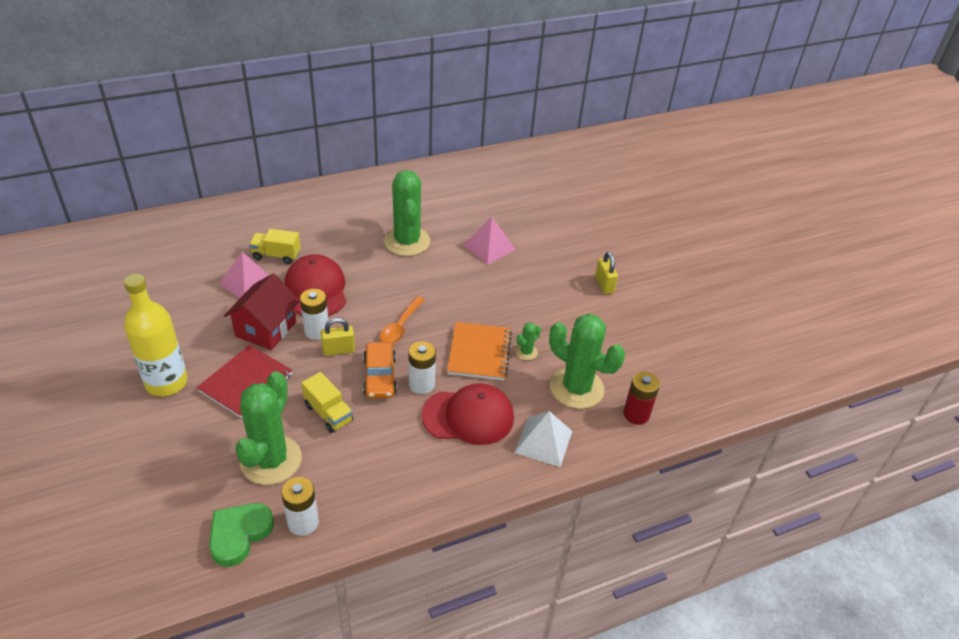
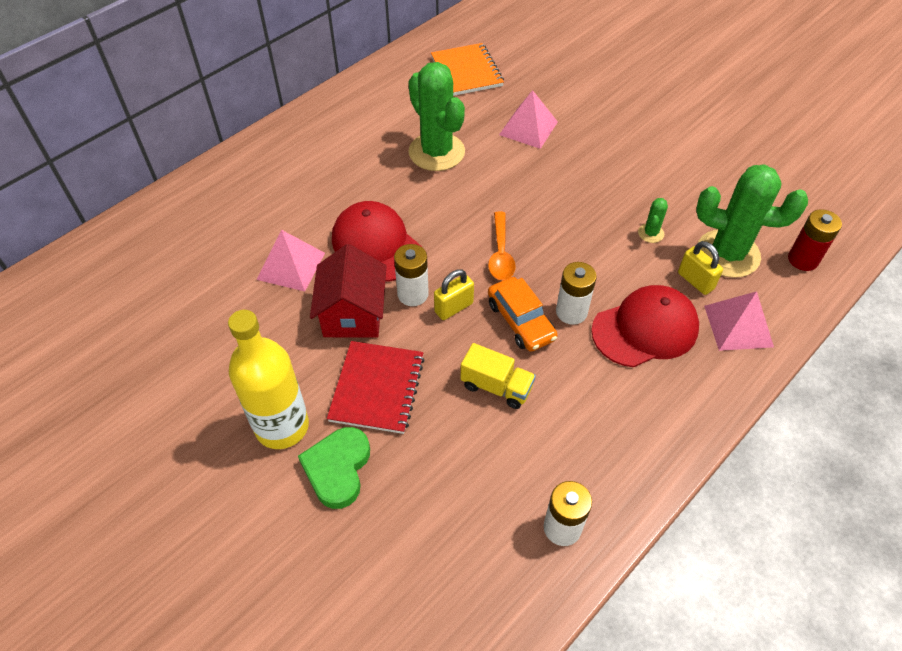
camera: 20 degrees left, 10 degrees up
green heart [209,503,274,567] -> green heart moved to [298,427,370,509]
green cactus [236,371,302,485] -> none
yellow truck [249,229,301,264] -> none
orange notebook [447,322,512,381] -> orange notebook moved to [431,43,504,96]
white pyramid [514,411,572,467] -> pink pyramid [704,291,774,351]
yellow padlock [595,252,618,294] -> yellow padlock moved to [678,241,723,295]

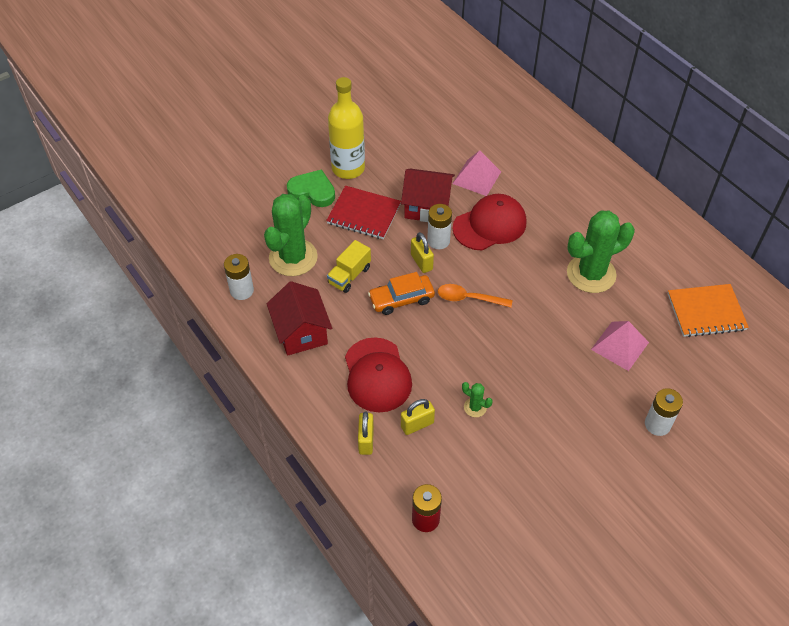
camera: 100 degrees right, 0 degrees up
white battery [556,262,597,325] -> white battery moved to [645,388,683,436]
green cactus [696,164,808,278] -> green cactus moved to [264,194,318,276]
pink pyramid [704,291,774,351] -> yellow padlock [358,411,374,455]
none -> red house [267,281,332,356]

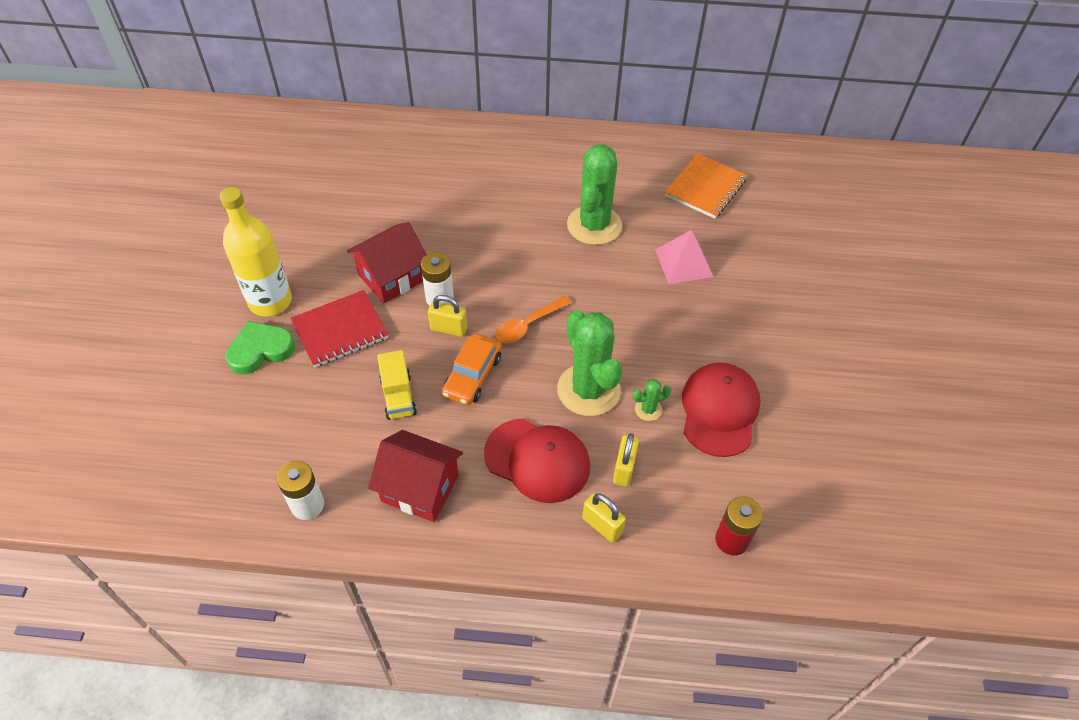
camera: 50 degrees left, 0 degrees up
green cactus [264,194,318,276] -> green cactus moved to [557,310,622,416]
pink pyramid [452,150,501,196] -> none
red cap [452,194,526,251] -> red cap moved to [682,363,761,457]
white battery [645,388,683,436] -> none

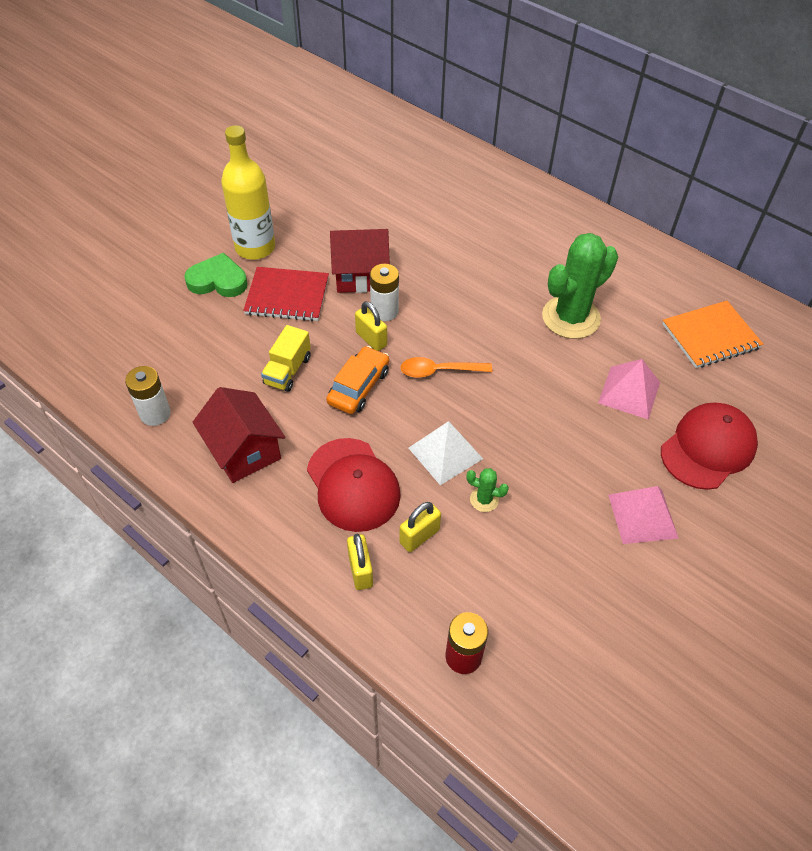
camera: 35 degrees right, 0 degrees up
orange car [442,334,502,405] -> orange car turned 150 degrees clockwise [326,346,389,414]
green cactus [557,310,622,416] -> white pyramid [409,421,483,485]
red cap [682,363,761,457] -> red cap moved to [661,403,758,490]
none -> pink pyramid [608,486,679,544]

